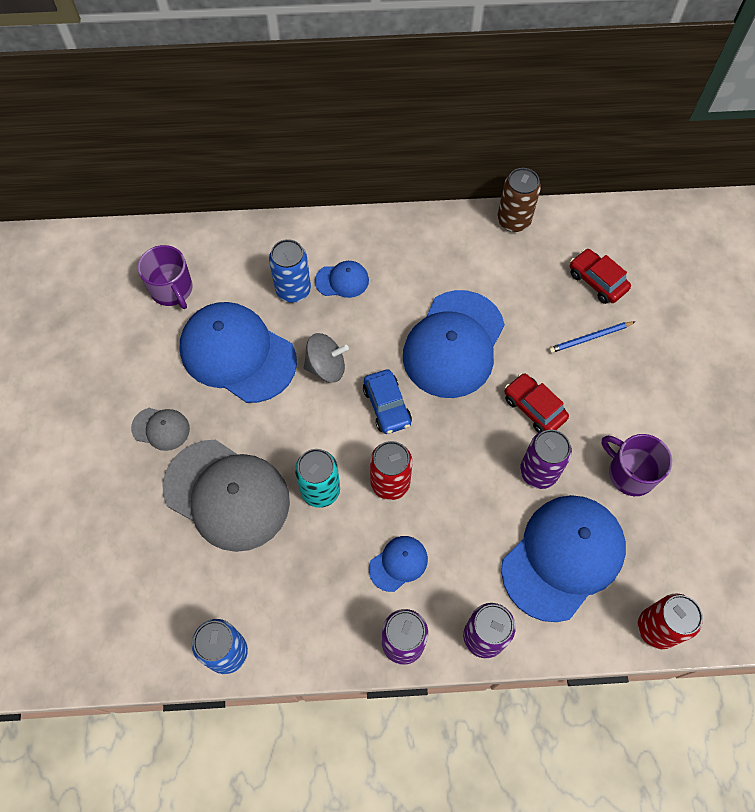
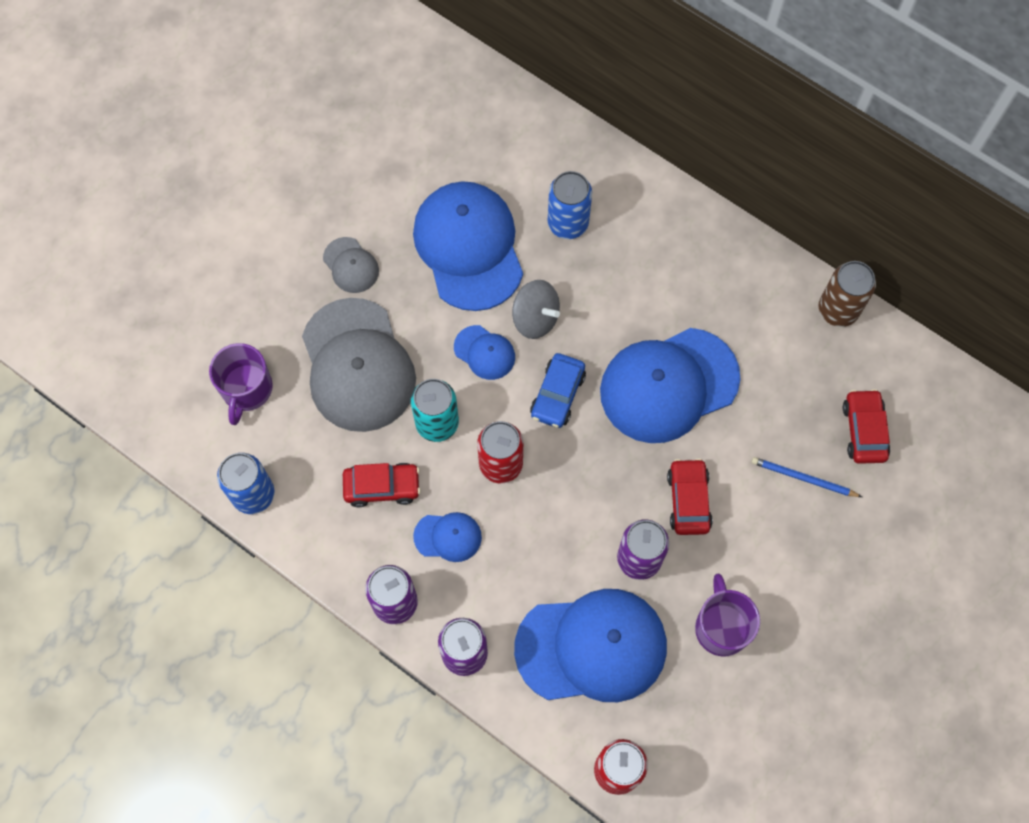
camera: 40 degrees right, 5 degrees up
purple mug [138,245,193,309] -> purple mug moved to [209,343,273,425]
blue cap [315,261,369,298] -> blue cap moved to [454,325,515,380]
none -> red car [343,463,421,507]

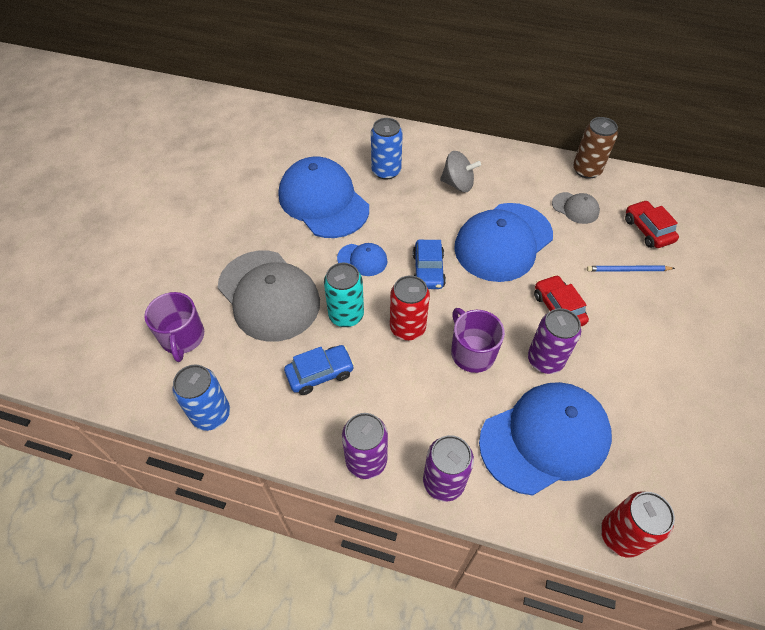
camera: 20 degrees left, 15 degrees down
grey cap [323,237,379,293] -> grey cap moved to [552,192,600,224]
red car [343,463,421,507] -> blue car [284,345,355,395]
blue cap [413,512,482,562] -> none
grey spinning top [512,280,560,339] -> grey spinning top moved to [440,151,481,192]
purple mug [695,574,760,656] -> purple mug moved to [451,308,505,373]

